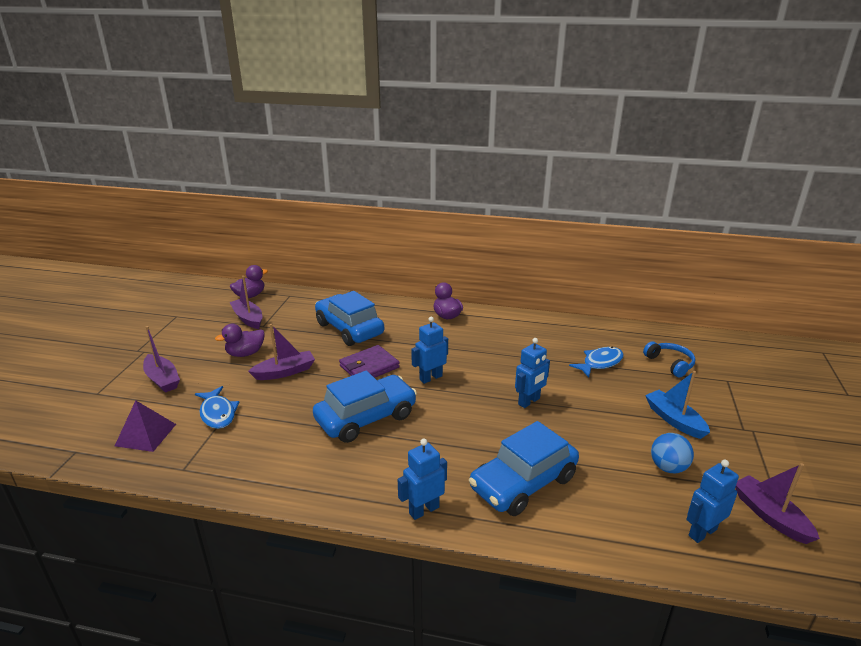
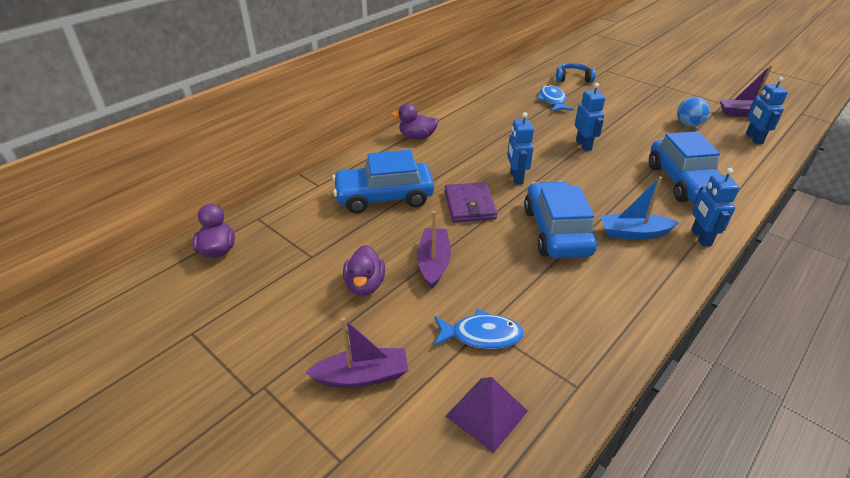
camera: 60 degrees left, 10 degrees up
purple boat [229,276,262,329] -> none
blue boat [645,371,710,439] -> blue boat moved to [600,177,679,240]

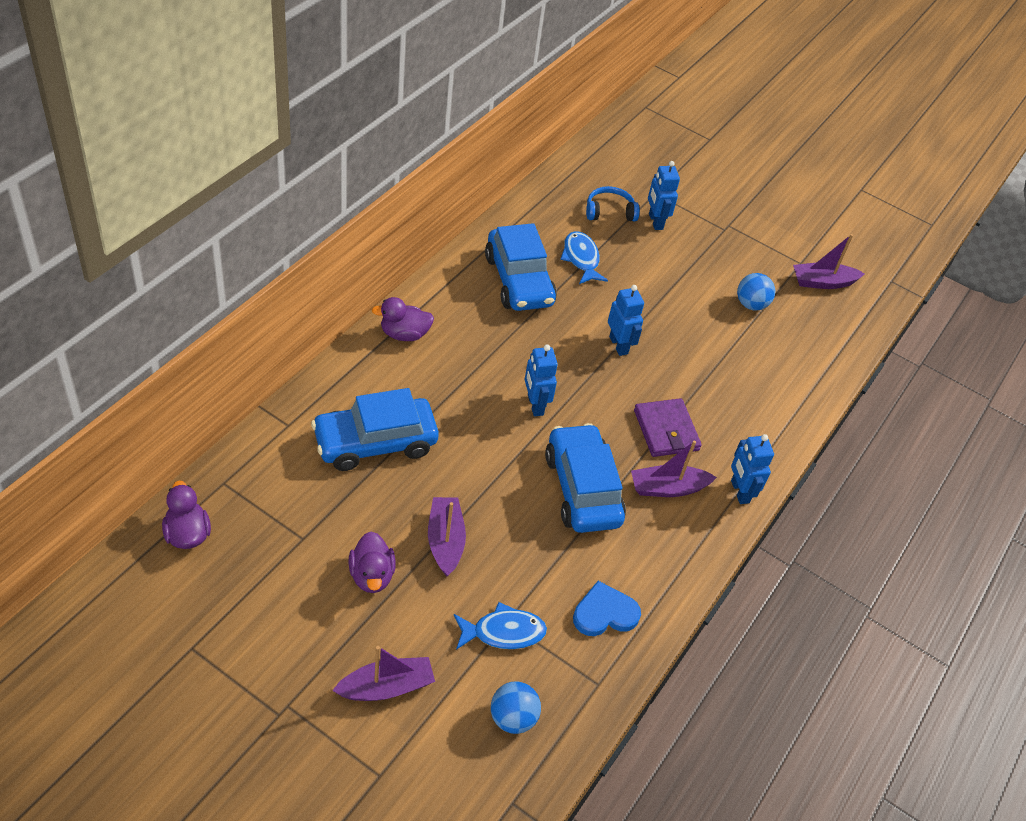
camera: 15 degrees left, 10 degrees up
purple wallet [445,182,497,222] -> purple wallet moved to [634,398,702,457]
purple pyramid [446,377,528,453] -> blue ball [491,681,541,734]
blue boat [600,177,679,240] -> purple boat [631,441,717,497]
blue car [649,131,722,202] -> blue car moved to [485,223,557,311]
blue robot [746,77,788,144] -> blue robot moved to [648,161,680,230]
none -> blue heart [573,581,641,636]

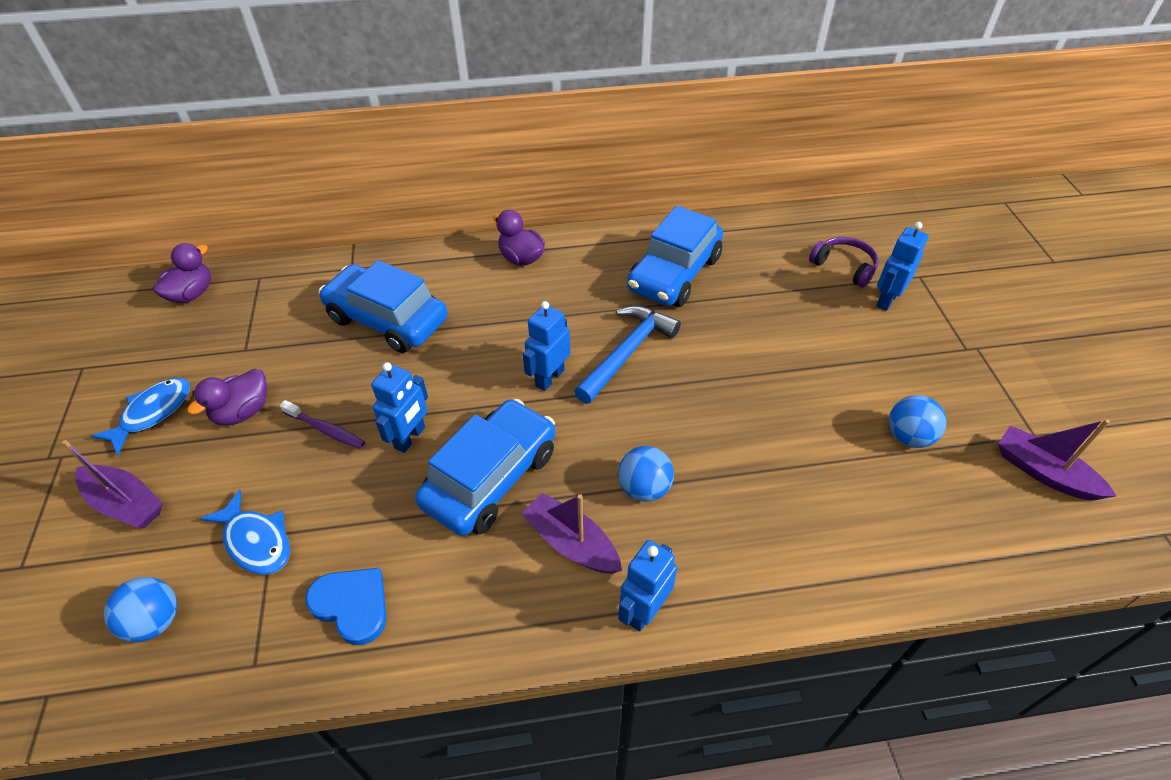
camera: 55 degrees right, 0 degrees up
purple boat [428,497,466,576] -> purple toothbrush [280,400,365,449]
blue fish [560,231,608,284] -> blue fish moved to [91,377,190,456]
blue headphones [586,186,640,221] -> purple headphones [809,237,879,288]
blue robot [608,285,644,356] -> blue robot moved to [371,362,428,453]
purple wallet [634,398,702,457] -> blue ball [618,446,674,502]
none -> blue hammer [574,306,681,404]

